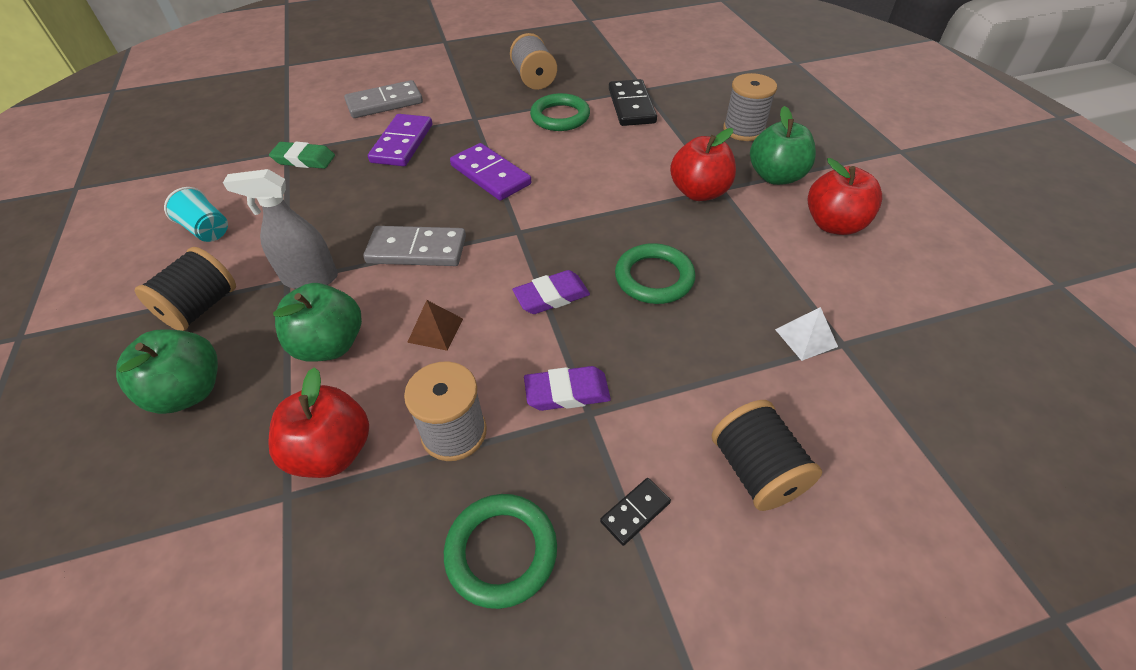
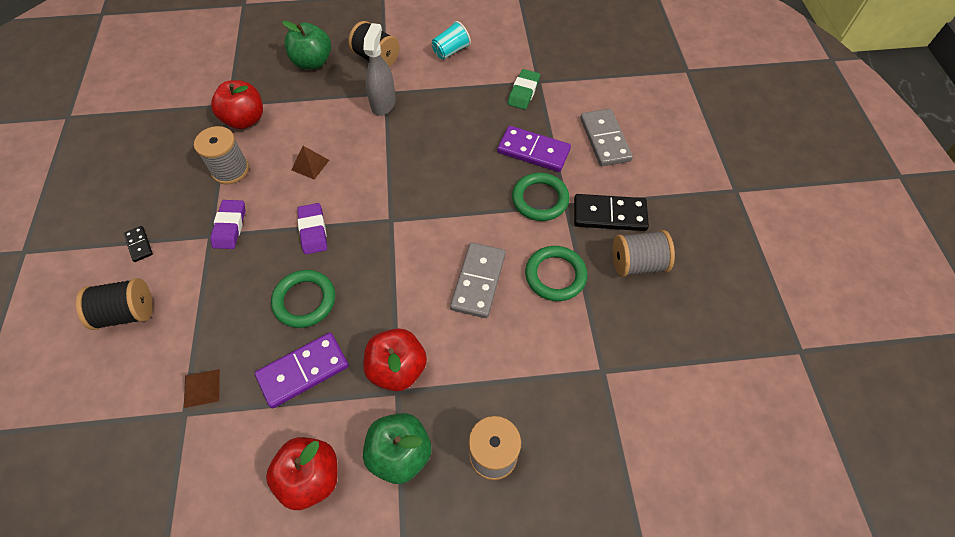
camera: 100 degrees right, 10 degrees up
green apple [273,283,362,362] -> none
grey domino [363,226,466,266] -> grey domino moved to [450,242,506,318]
green ring [444,494,557,609] -> green ring moved to [512,173,569,221]
purple domino [450,143,531,201] -> purple domino moved to [255,333,349,408]
black domino [609,79,657,126] -> black domino moved to [574,194,649,231]
white pyramid [775,307,838,361] -> brown pyramid [184,369,220,408]

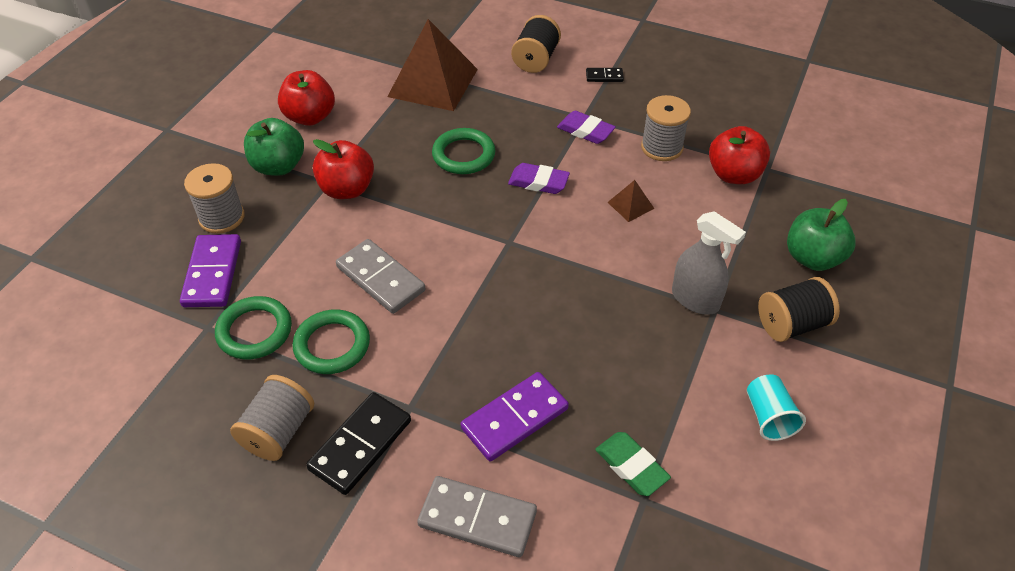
camera: 120 degrees right, 10 degrees down
brown pyramid [184,369,220,408] -> brown pyramid [387,19,478,111], size x2.39
purple domino [255,333,349,408] -> purple domino moved to [180,234,241,307]
green ring [512,173,569,221] -> green ring moved to [215,296,292,359]

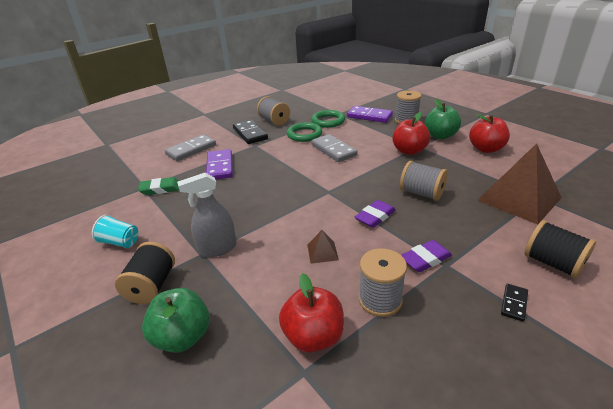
camera: 120 degrees right, 15 degrees down
grey domino [336,239,426,314] -> grey domino turned 75 degrees clockwise [311,134,357,162]
green ring [432,128,495,174] -> grey spool [400,161,448,201]

